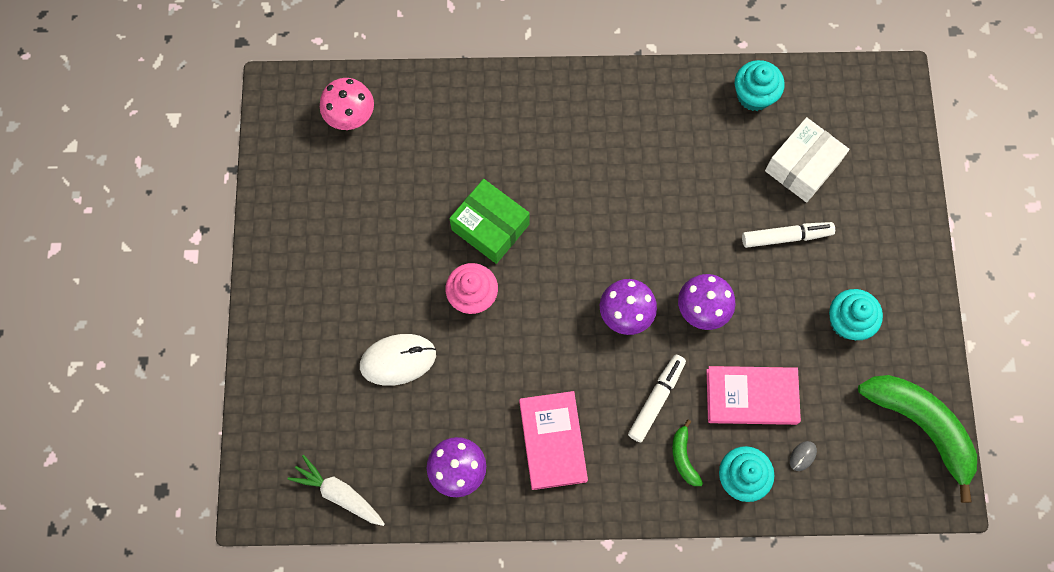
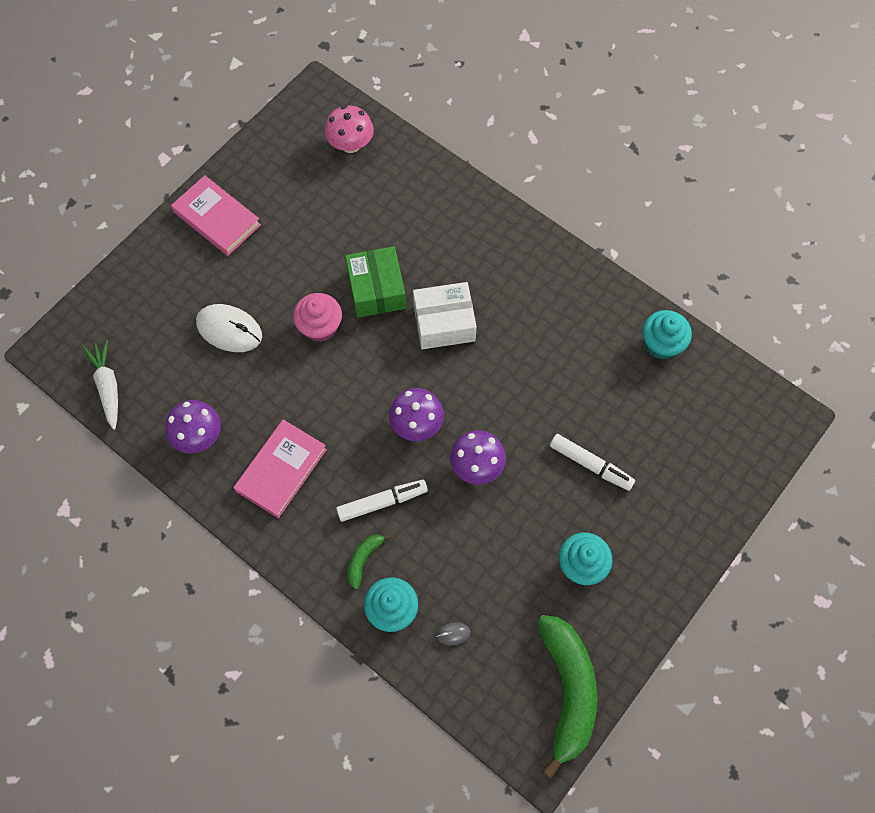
camera: 40 degrees right, 5 degrees down
pink book [706,366,801,425] -> pink book moved to [171,175,261,256]
white box [765,117,850,203] -> white box moved to [413,282,477,349]

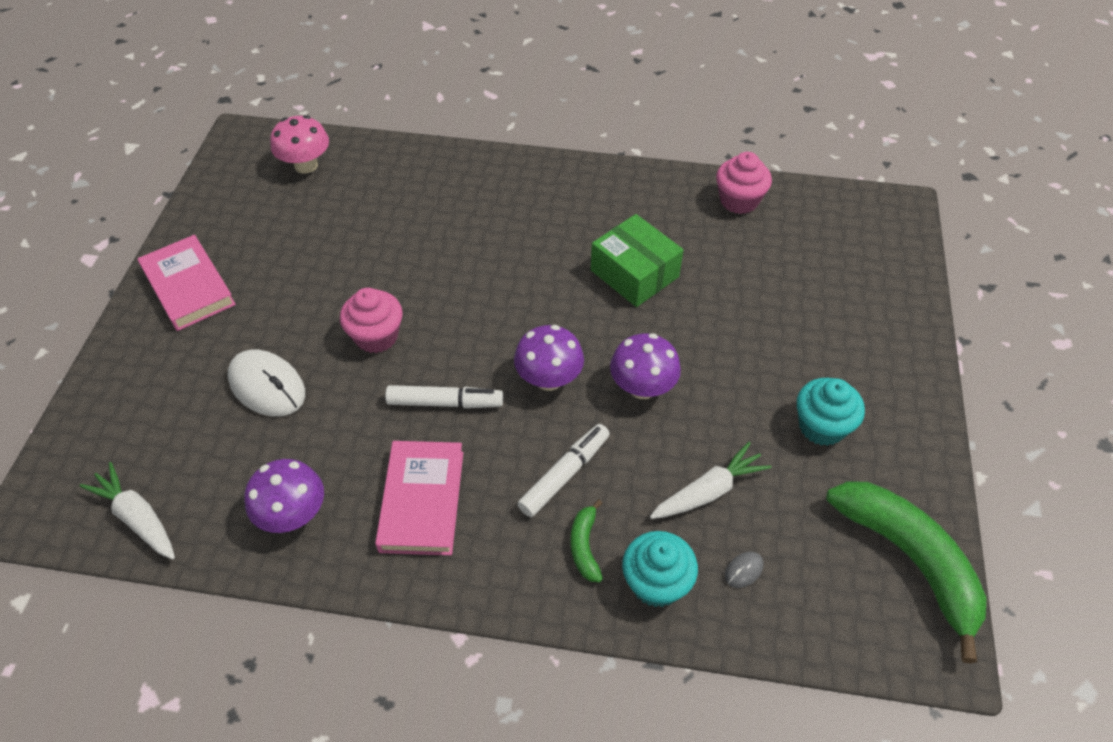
camera: 30 degrees left, 15 degrees down
pink book [171,175,261,256] -> pink book turned 45 degrees clockwise [138,235,236,331]
white mouse [196,304,262,352] -> white mouse turned 45 degrees clockwise [228,350,305,416]
green box [345,246,406,318] -> green box moved to [591,214,684,307]
white box [413,282,477,349] -> none
white marker [550,434,635,491] -> white marker moved to [385,385,503,408]
turquoise cupcake [642,310,692,359] -> pink cupcake [716,152,772,214]
none -> white carrot [650,442,772,519]

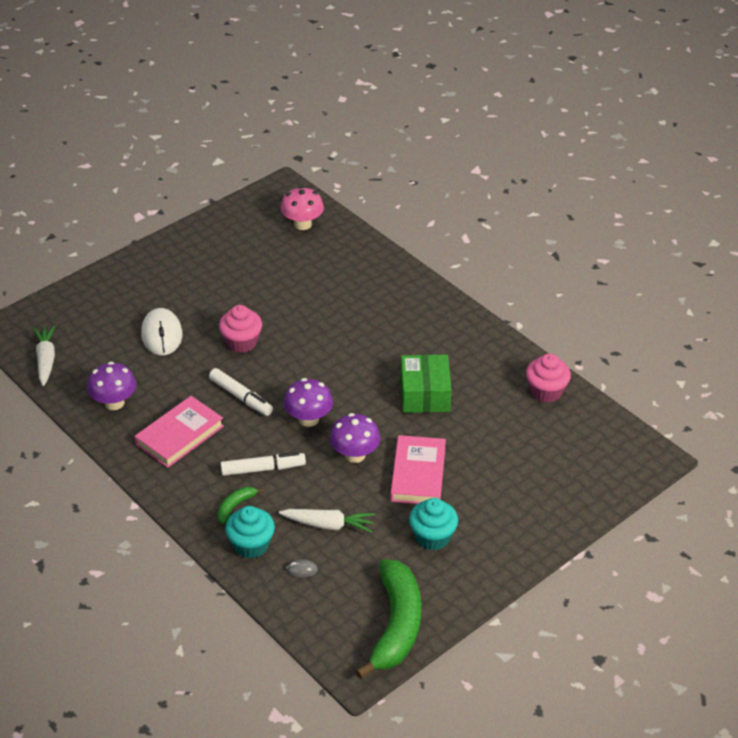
camera: 40 degrees right, 10 degrees down
pink book [138,235,236,331] -> pink book moved to [390,435,446,504]

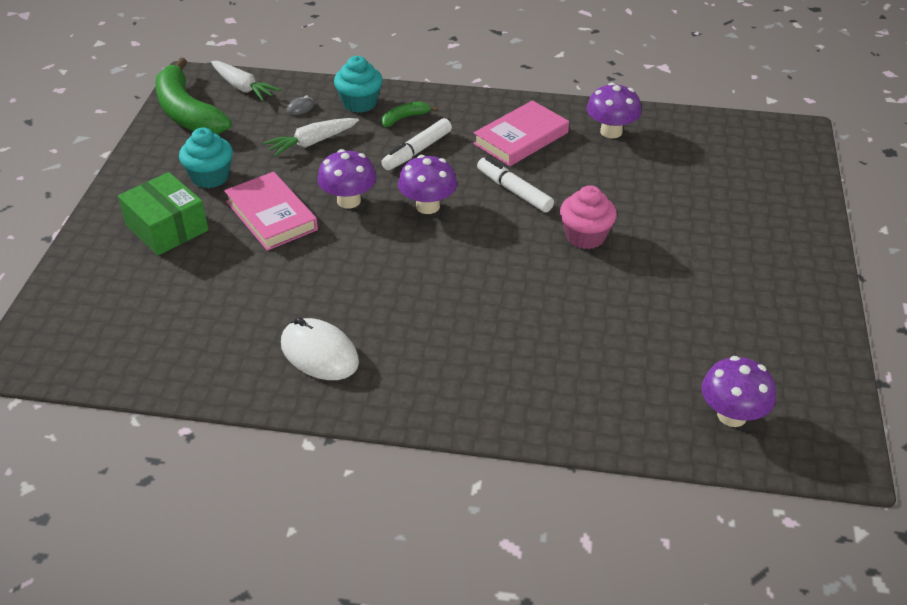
camera: 140 degrees right, 0 degrees up
white carrot [33,325,56,386] -> white carrot moved to [211,61,281,101]
pink book [135,396,224,468] -> pink book turned 45 degrees clockwise [473,100,569,166]
white mouse [141,308,182,355] -> white mouse moved to [281,317,359,380]
white marker [209,368,273,416] -> white marker turned 45 degrees clockwise [477,157,554,213]
green banana [217,487,264,524] -> green banana turned 120 degrees counterclockwise [381,102,438,127]
pink mushroom [281,186,324,230] -> purple mushroom [702,356,776,427]
green box [401,354,452,413] -> green box moved to [118,172,208,255]
pink cupcake [526,353,571,403] -> none

